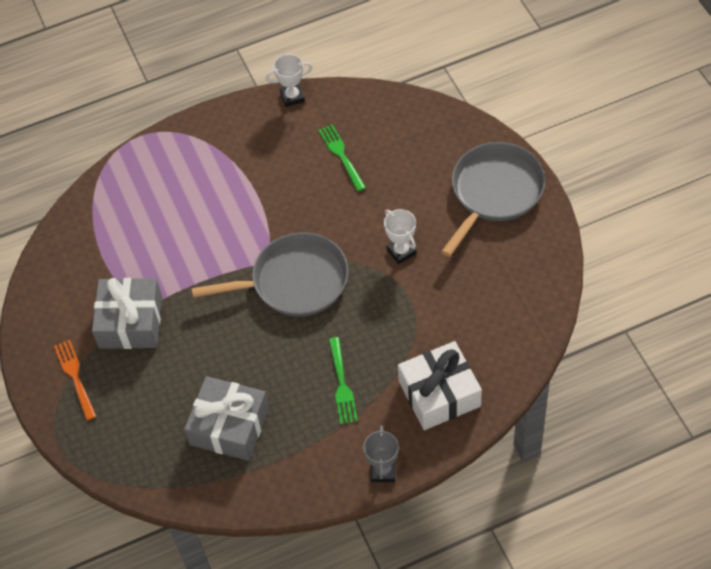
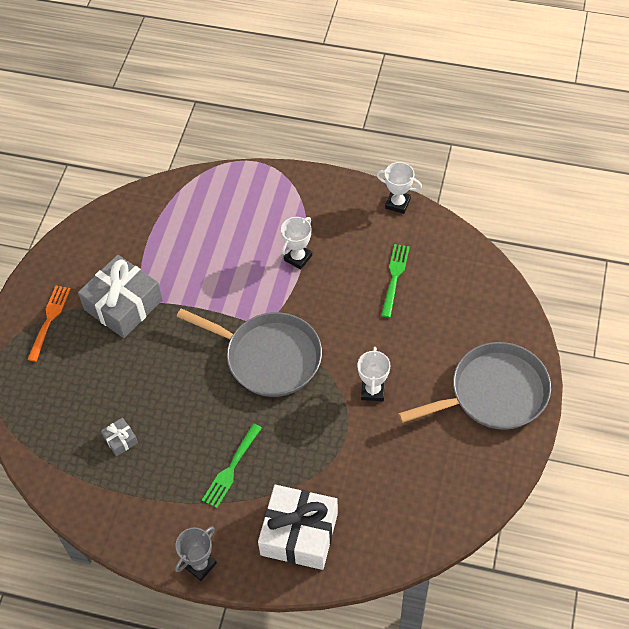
camera: 35 degrees right, 0 degrees up
grey gift [184,376,269,461] -> grey gift [101,418,138,456], size x0.43
none -> white trophy [281,217,312,270]

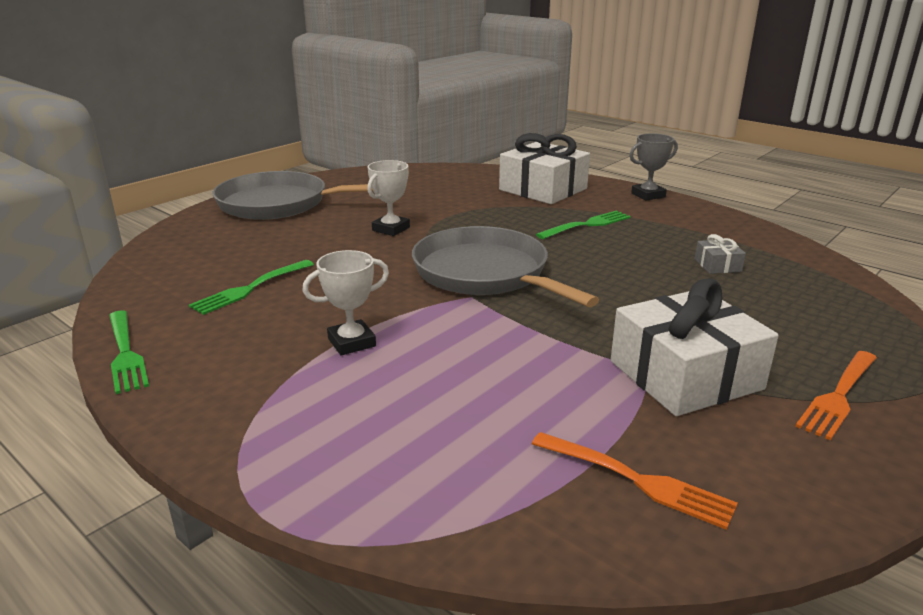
camera: 155 degrees left, 30 degrees down
grey gift [78,255,163,338] -> white gift [611,279,779,416]
white trophy [377,162,422,214] -> green fork [109,310,149,394]
none -> orange fork [532,432,738,530]

